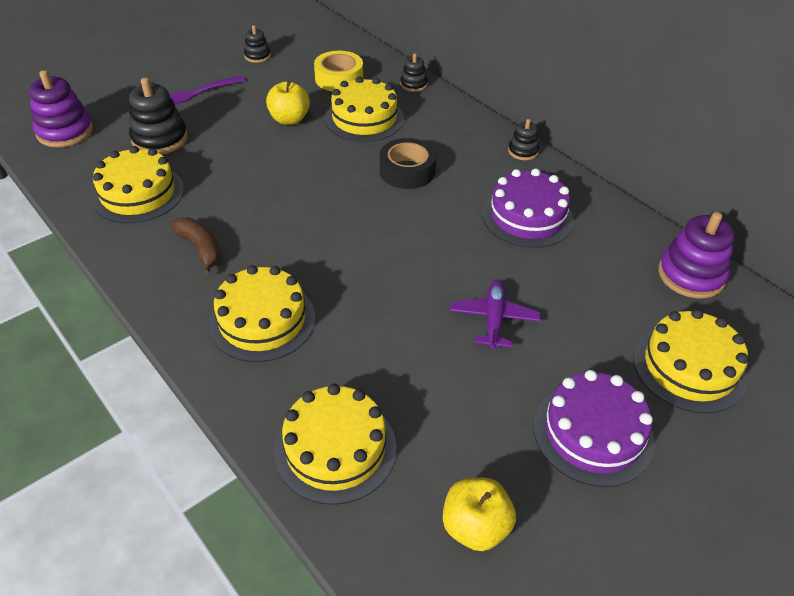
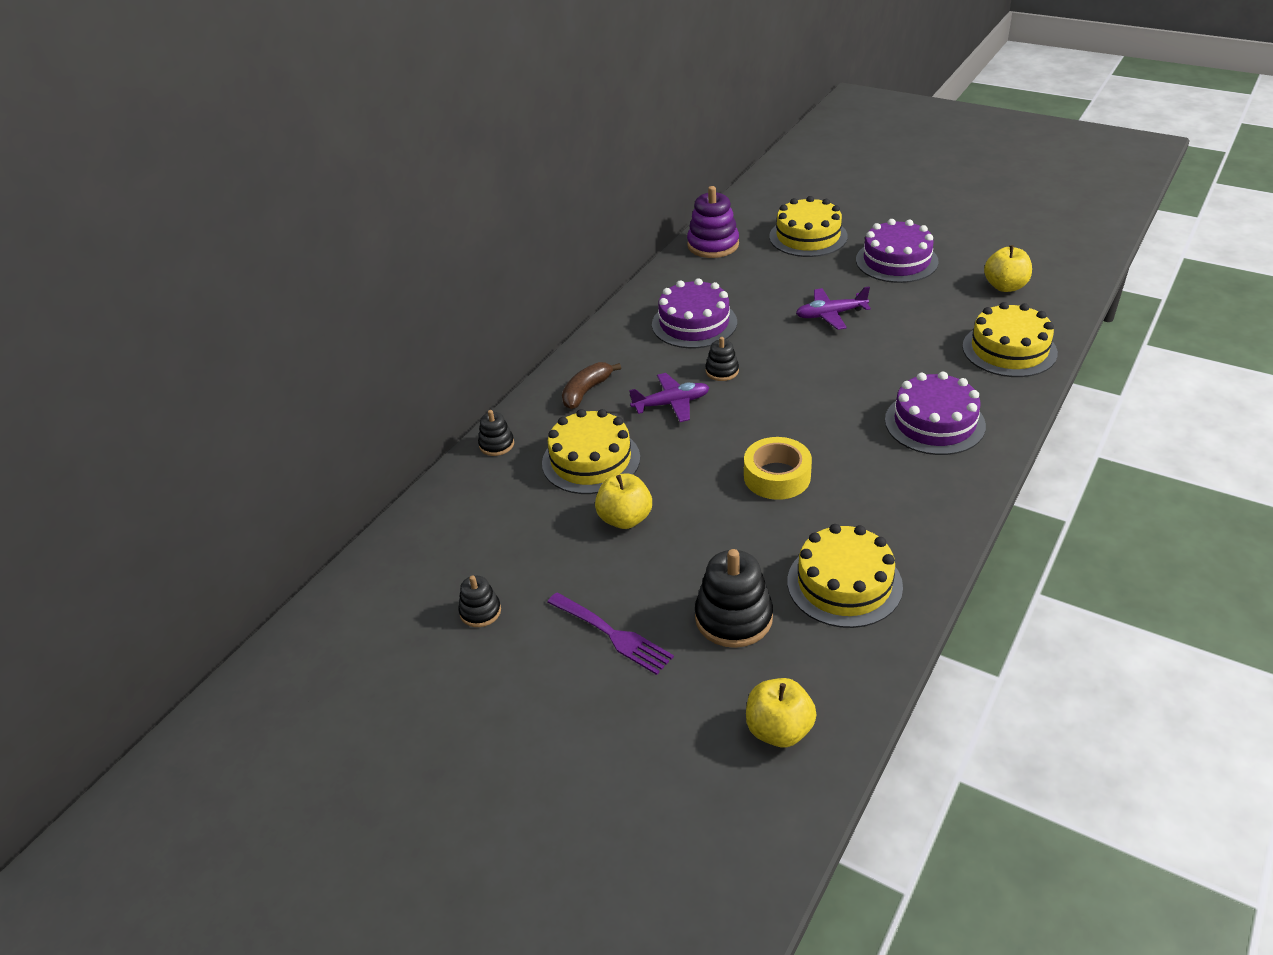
camera: 105 degrees left, 5 degrees down
purple stacking toy [29,70,93,147] -> yellow apple [746,678,817,747]
brown banana [171,217,221,275] -> brown banana moved to [562,362,621,409]
yellow cake [209,265,315,362] -> purple cake [885,372,986,455]
yellow tape [314,51,363,92] -> yellow tape moved to [744,437,812,500]
black tape [380,138,436,189] -> purple plane [629,373,709,422]
black stacking toy [508,119,539,160] -> black stacking toy moved to [705,337,739,381]

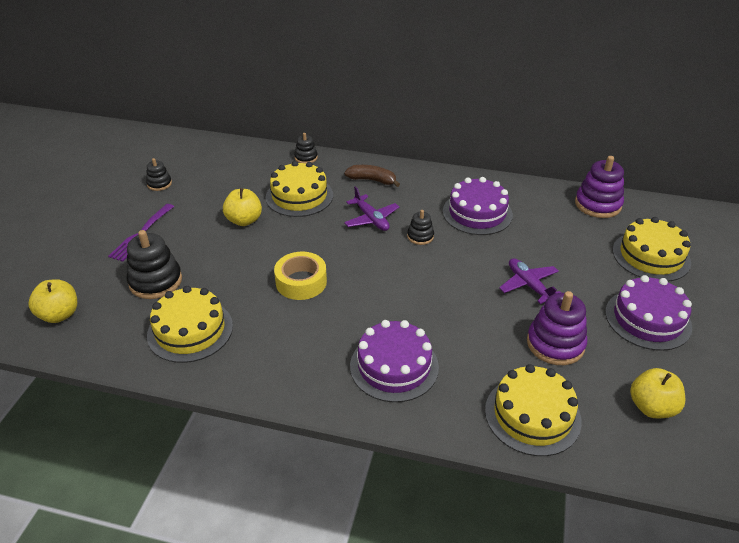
camera: 70 degrees right, 0 degrees up
none -> purple stacking toy [527,291,587,365]

